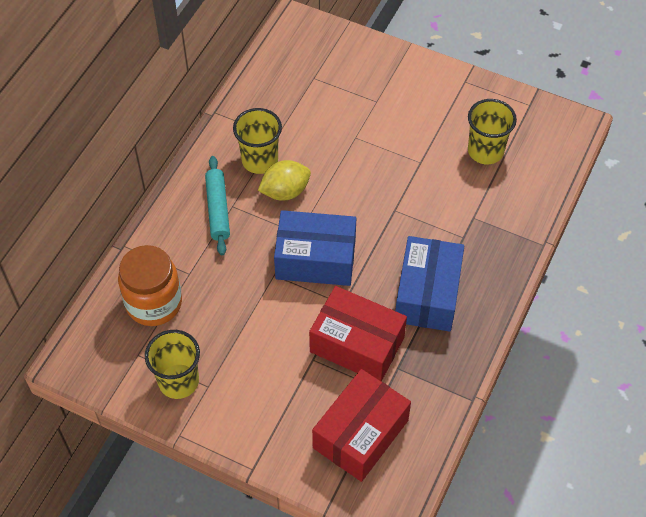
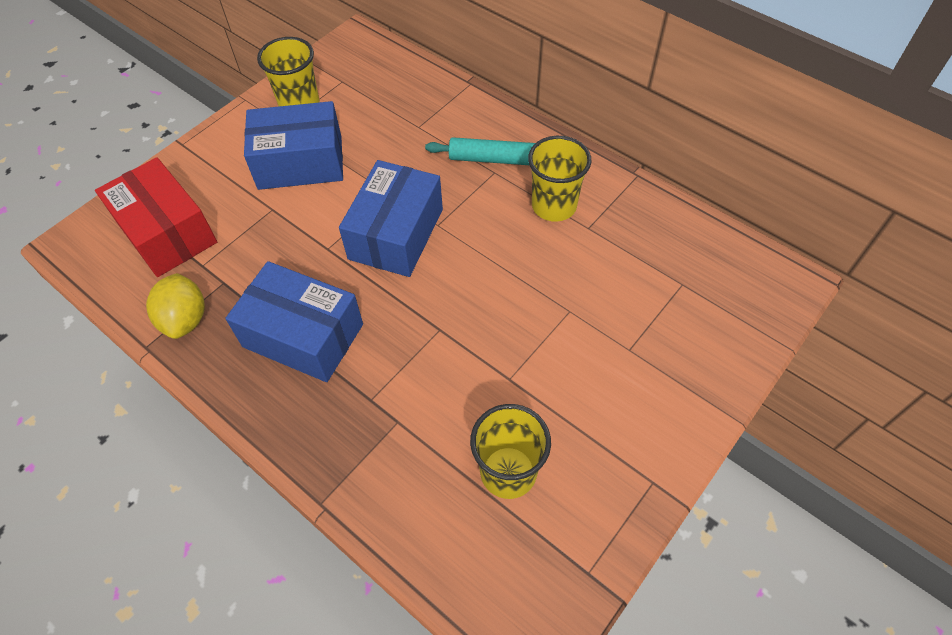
camera: 105 degrees right, 0 degrees up
orange jar [118,245,182,326] -> none
yellow lemon [258,160,311,201] -> yellow lemon moved to [146,273,205,339]
red box [309,286,407,382] -> none
none -> blue box [244,101,343,190]

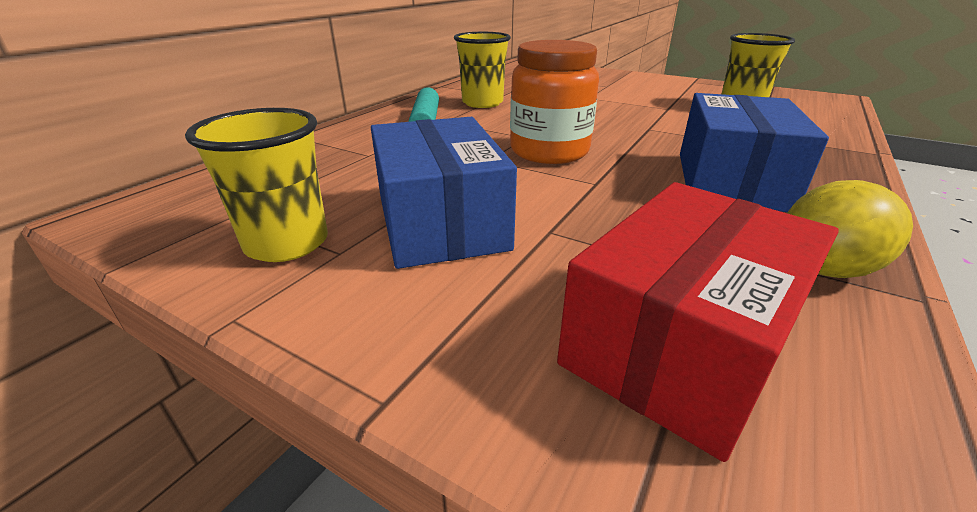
camera: 100 degrees left, 25 degrees down
blue box [339,160,443,277] -> orange jar [510,40,599,164]

